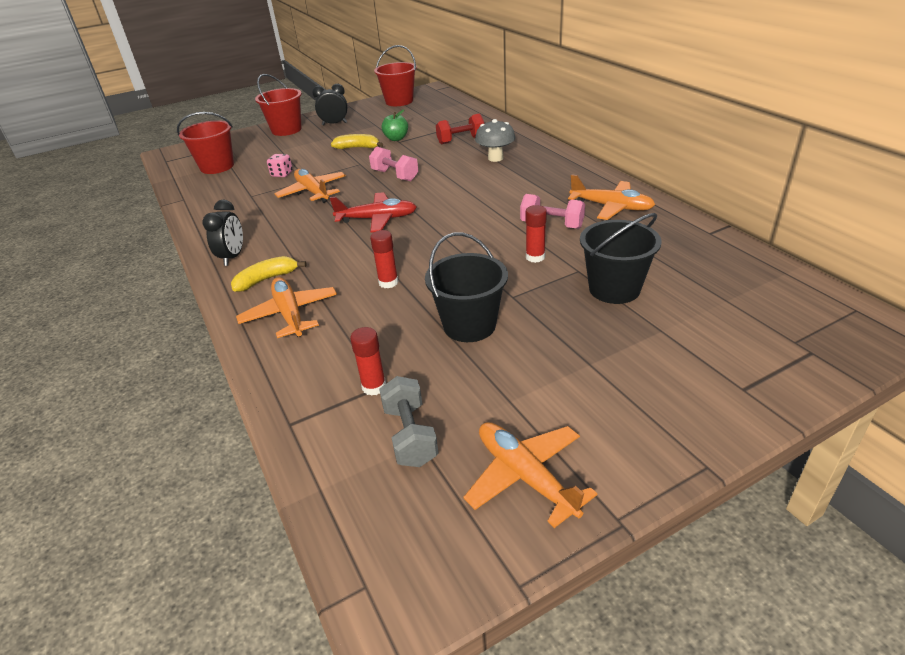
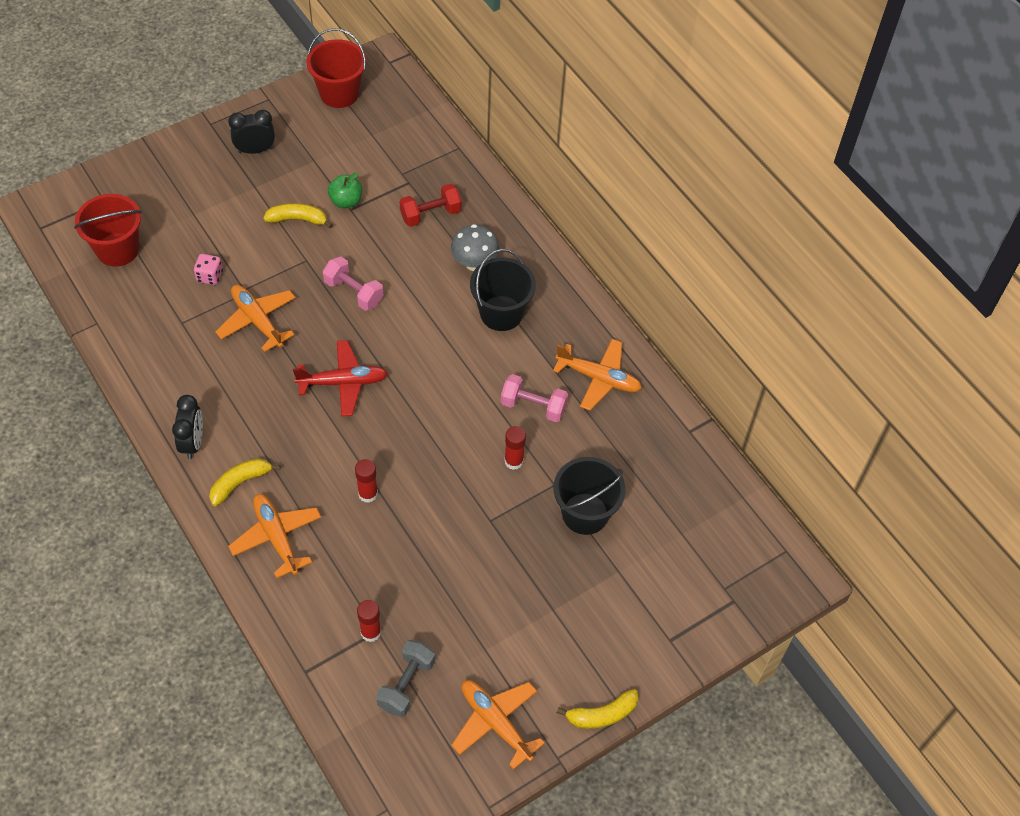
camera: 10 degrees left, 20 degrees up
red bucket [255,74,302,136] -> none
grey dumbbell [379,376,439,467] -> grey dumbbell turned 45 degrees clockwise [376,640,435,717]
black bucket [425,232,508,342] -> black bucket moved to [470,249,536,331]
none -> yellow banana [557,689,639,729]

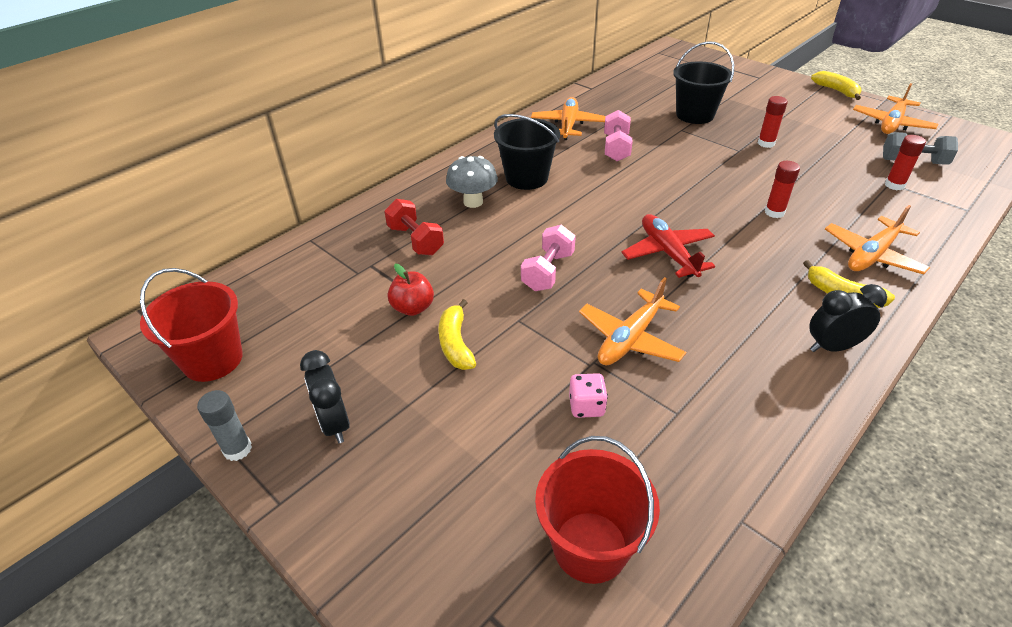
camera: 100 degrees left, 15 degrees down
green apple [328,172,362,208] -> red apple [388,264,434,316]
red glue stick [504,426,526,470] -> red glue stick moved to [758,96,788,148]
none -> grey glue stick [197,390,252,461]

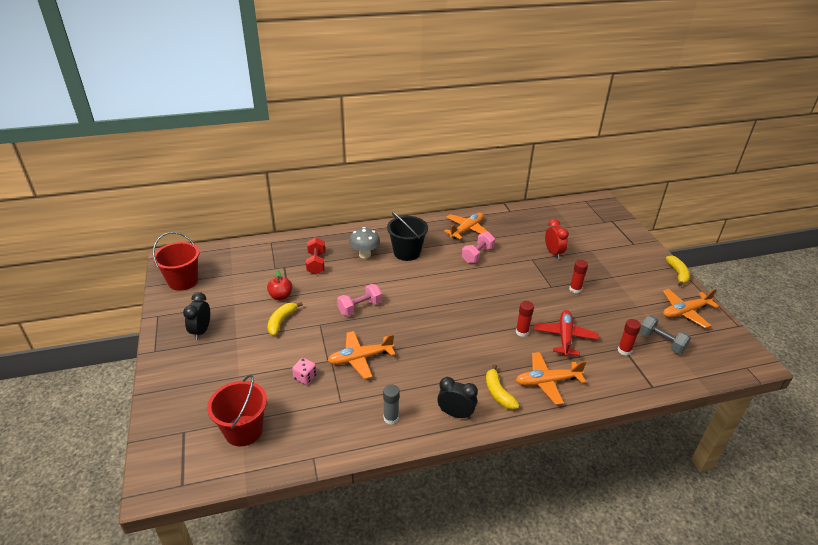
camera: 30 degrees right, 5 degrees down
grey glue stick [197,390,252,461] -> grey glue stick moved to [383,385,400,425]
red plane [621,214,715,278] -> red plane moved to [534,310,599,357]
black bucket [673,41,734,124] -> red clock [545,219,569,259]

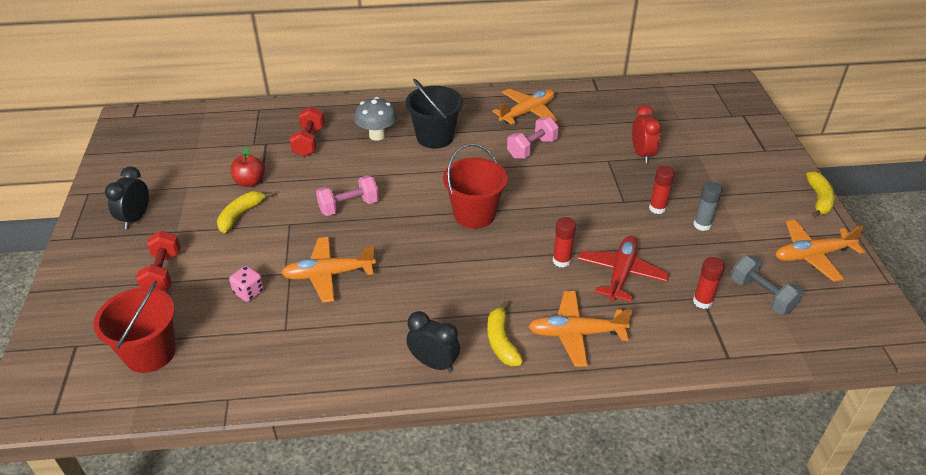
camera: 10 degrees right, 5 degrees up
red bucket [153,232,200,291] -> red bucket moved to [443,144,507,229]
grey glue stick [383,385,400,425] -> grey glue stick moved to [693,182,722,231]
none -> red dumbbell [136,231,181,291]

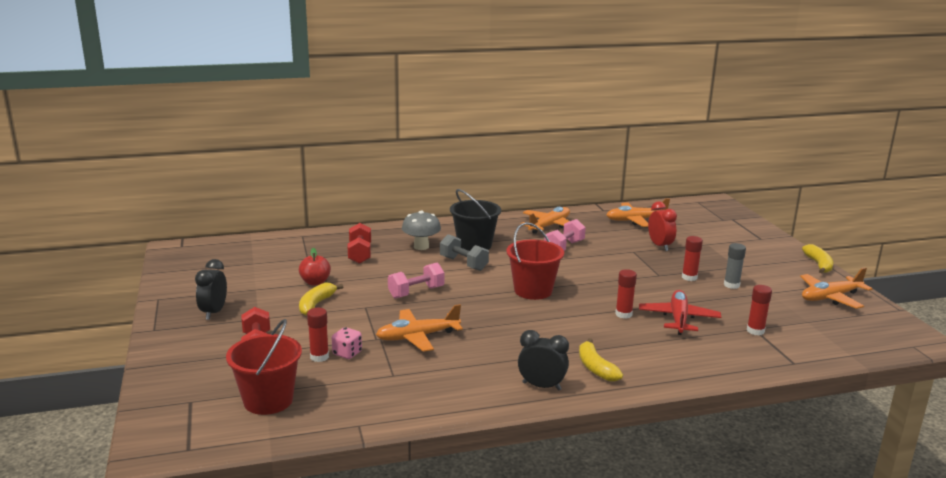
camera: 10 degrees left, 20 degrees down
orange plane [528,291,632,367] -> orange plane moved to [607,198,670,227]
grey dumbbell [731,255,804,314] -> grey dumbbell moved to [440,234,489,271]
none -> red glue stick [307,308,329,362]

